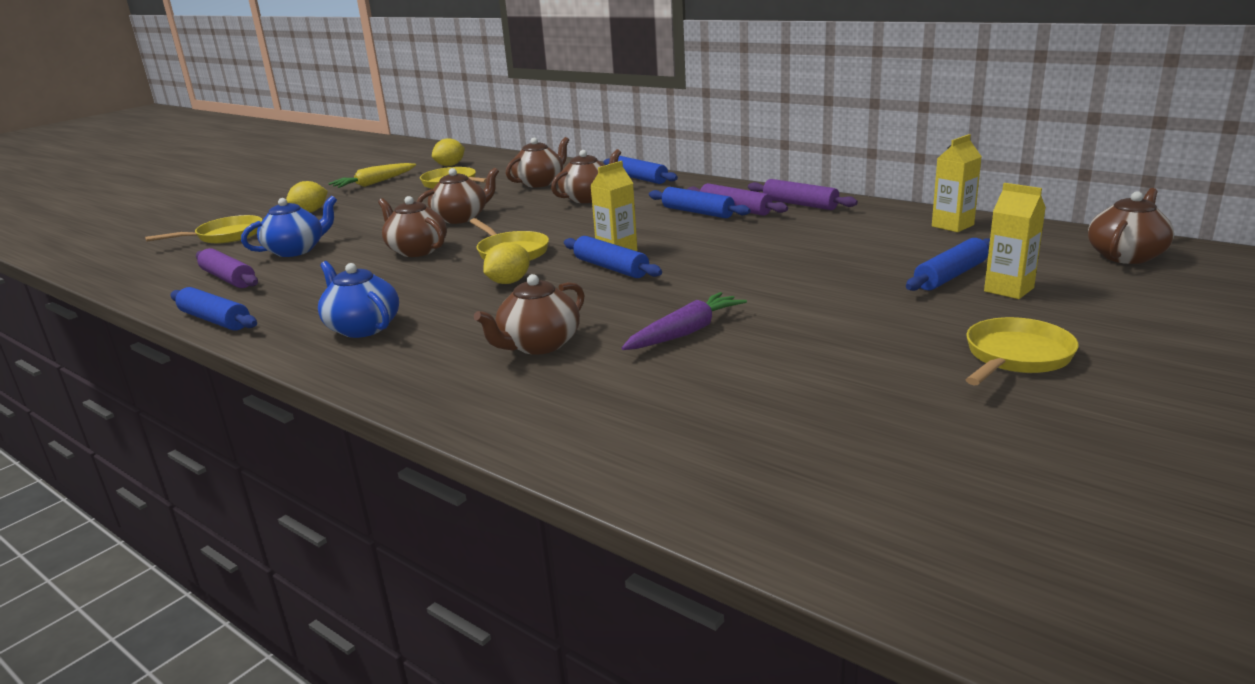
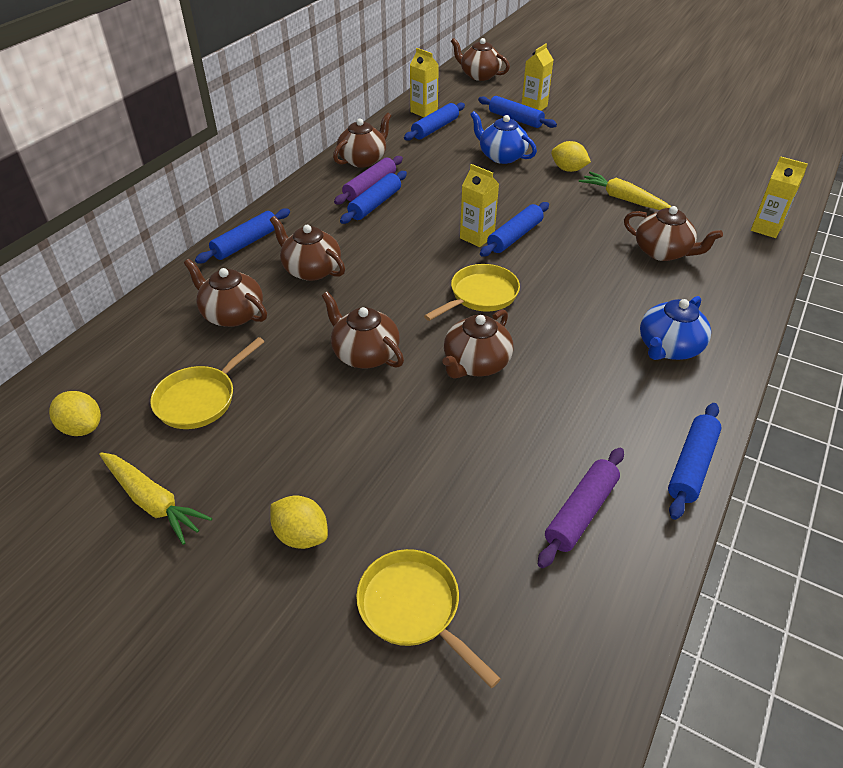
camera: 100 degrees left, 20 degrees up
blue teapot [241,196,337,257] -> blue teapot moved to [470,111,537,164]
yellow lemon [483,242,530,284] -> yellow lemon moved to [551,141,591,172]
purple carrot [622,292,747,350] -> yellow carrot [579,172,672,210]
purple rolling pin [748,179,858,210] -> brown teapot [333,113,391,168]
yellow pan [966,317,1079,385] -> none
none -> blue rolling pin [404,103,465,141]
none -> yellow carton [751,156,808,238]

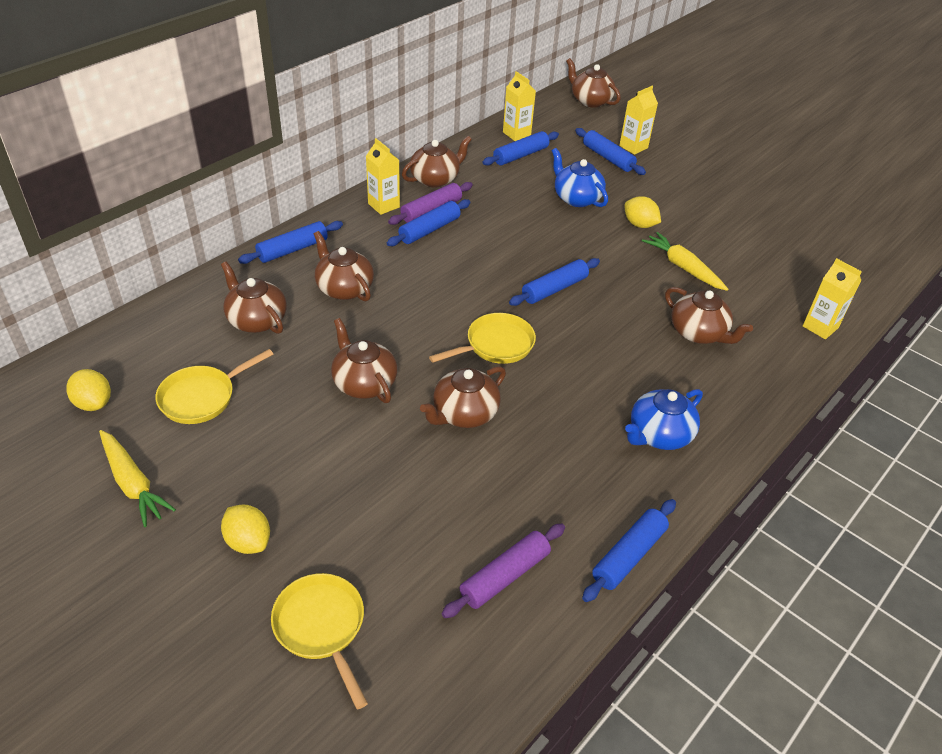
camera: 10 degrees right, 0 degrees up
yellow carton [460,164,499,247] -> yellow carton moved to [366,138,400,215]

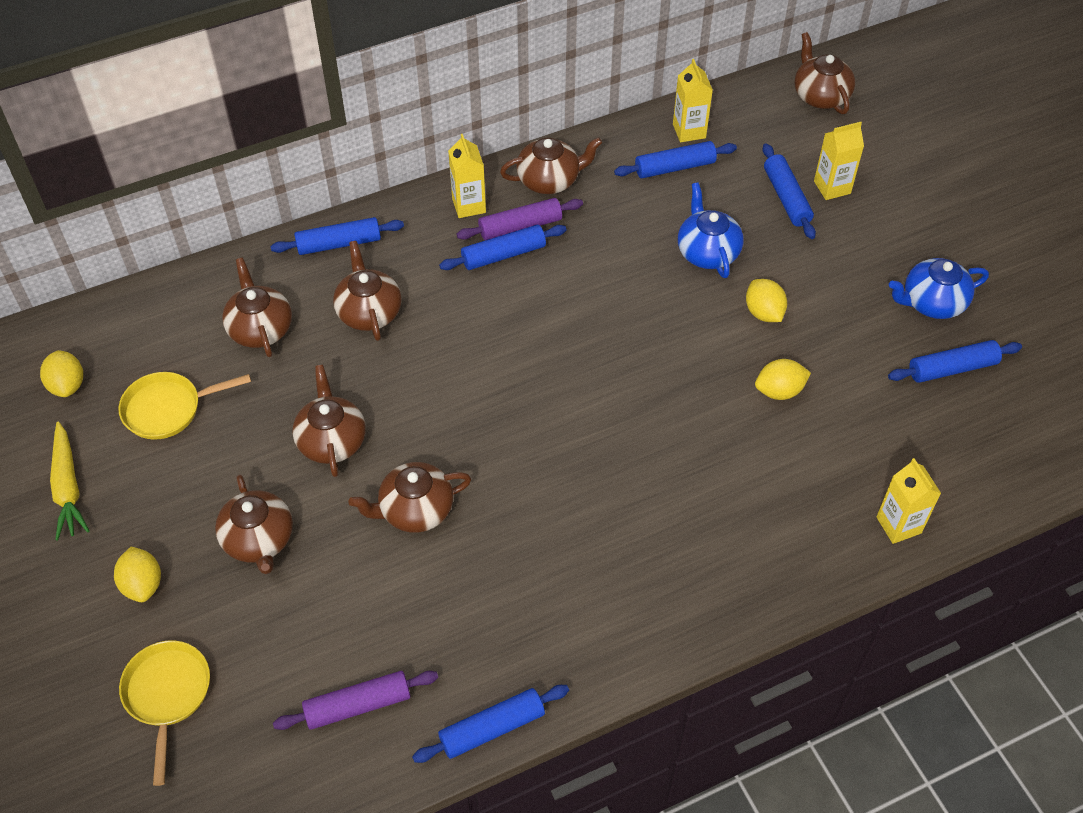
camera: 25 degrees right, 10 degrees up
yellow pan [429,313,536,364] -> none
blue rolling pin [509,258,600,306] -> blue rolling pin moved to [888,340,1022,383]
blue teapot [625,389,703,450] -> blue teapot moved to [889,258,989,319]
yellow carrot [642,232,728,291] -> yellow lemon [755,359,811,400]
brown teapot [665,287,753,344] -> brown teapot moved to [215,475,293,574]

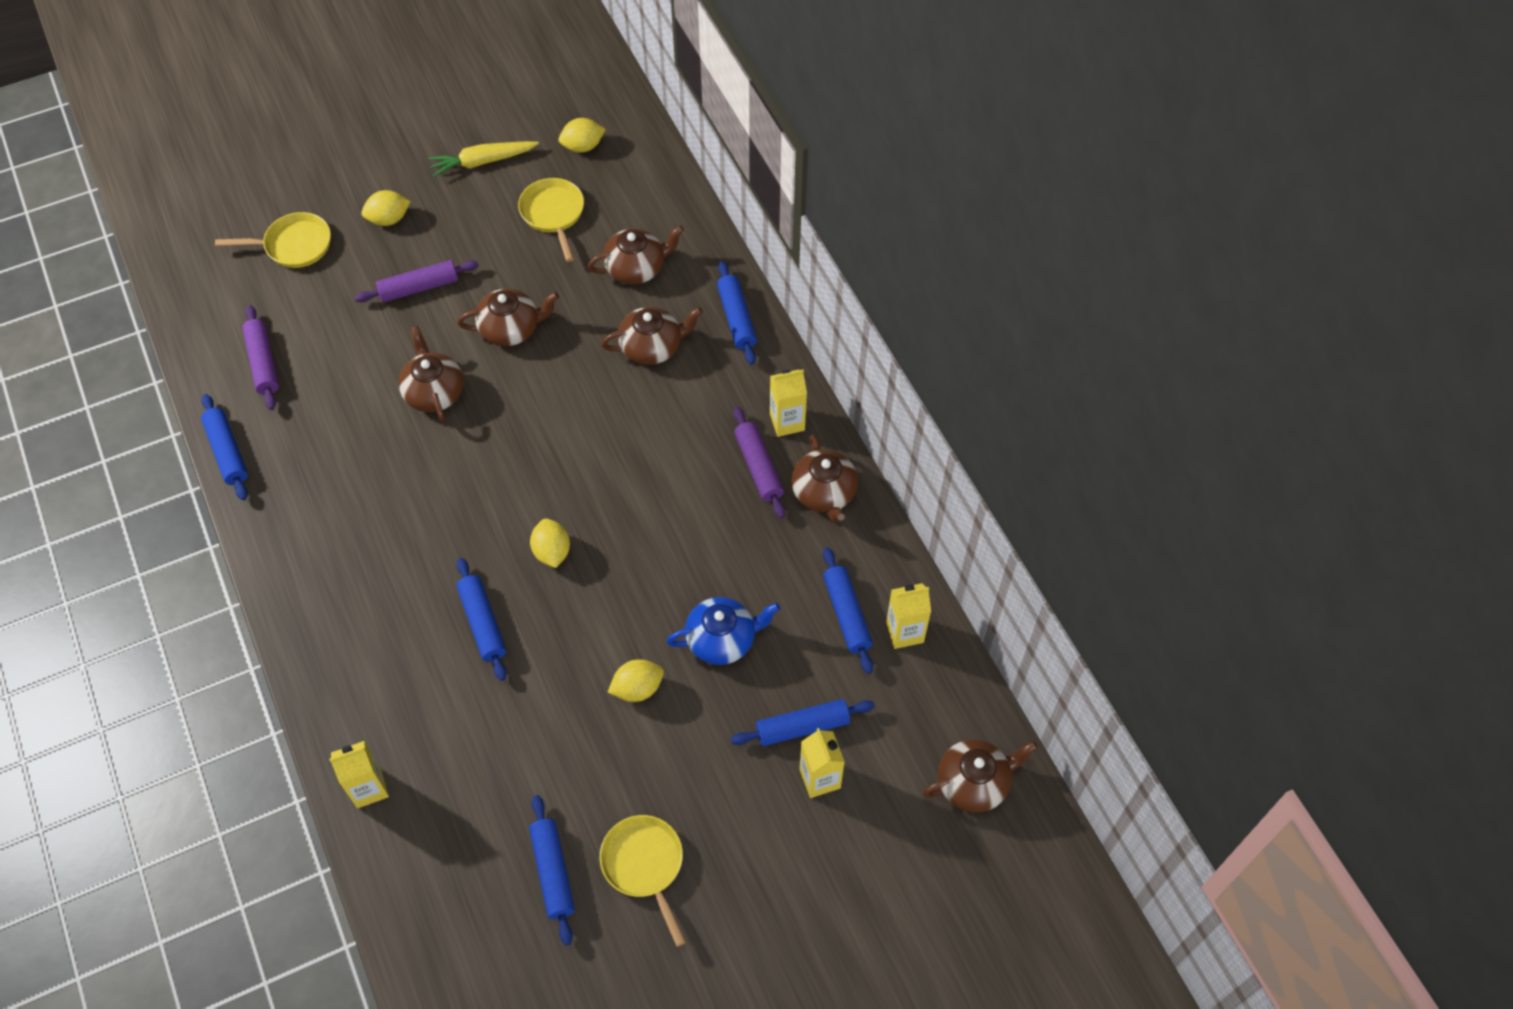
camera: 90 degrees right, 5 degrees up
brown teapot [215,475,293,574] -> purple rolling pin [355,260,479,302]
blue rolling pin [439,225,567,270] -> blue rolling pin moved to [457,558,507,681]
yellow lemon [755,359,811,400] -> yellow lemon moved to [530,518,570,568]
blue teapot [889,258,989,319] -> yellow pan [600,815,686,947]

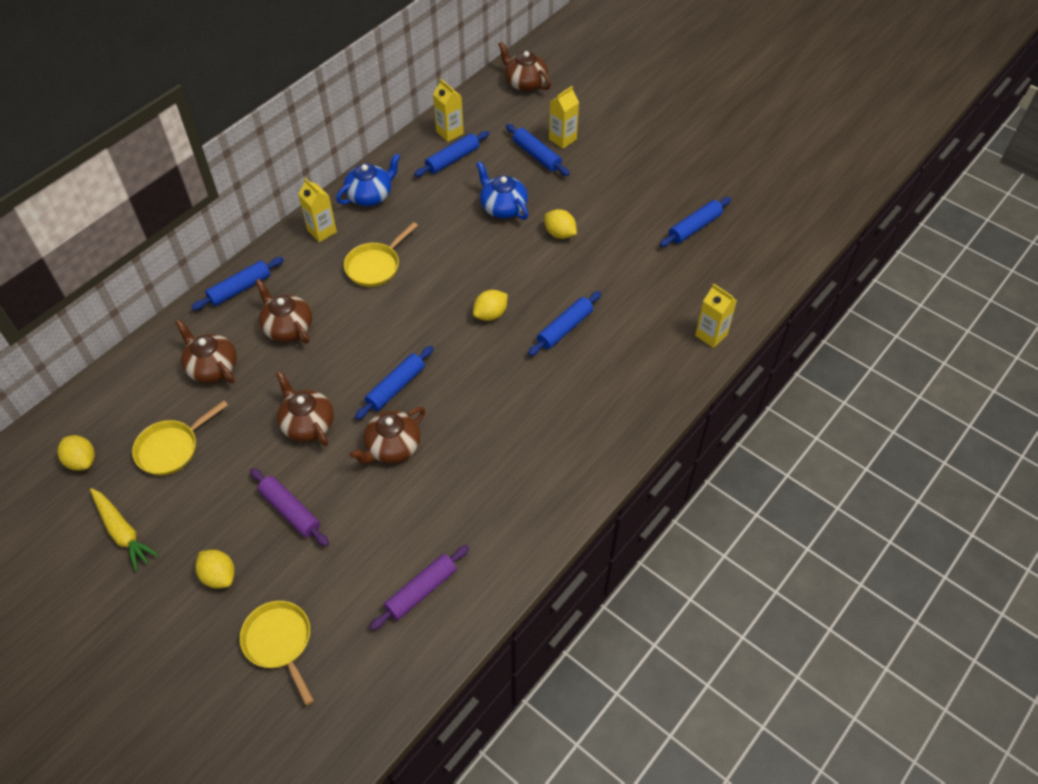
camera: 115 degrees left, 5 degrees down
blue rolling pin [201,394,248,500] -> blue rolling pin moved to [355,346,434,420]
yellow pan [600,815,686,947] -> yellow pan moved to [344,222,418,287]
purple rolling pin [733,406,785,518] -> none
brown teapot [791,434,858,523] -> blue teapot [336,153,401,206]

